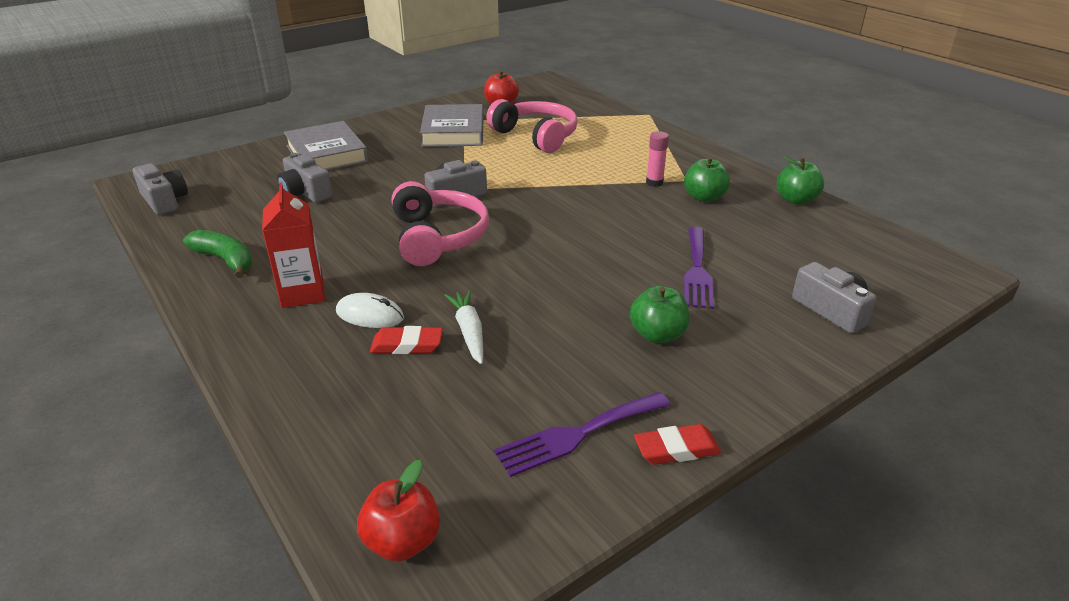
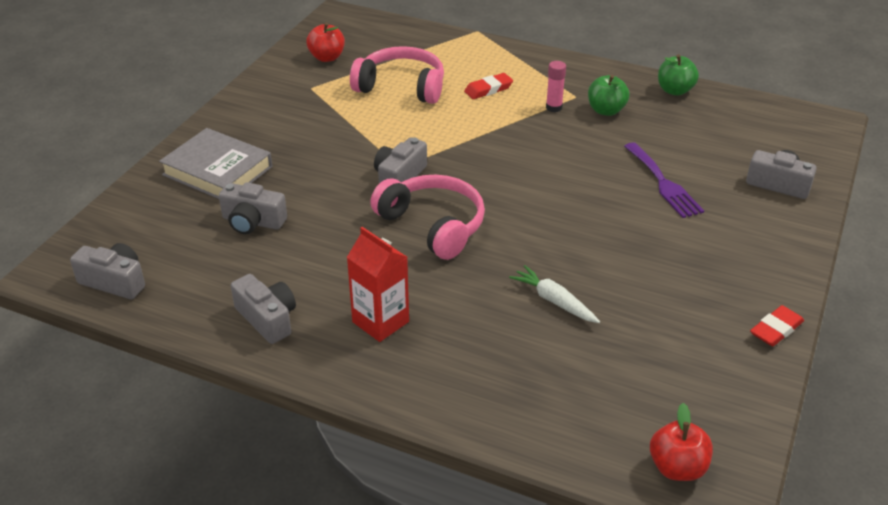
camera: 30 degrees left, 5 degrees up
green banana [183,230,252,278] -> grey camera [231,274,296,344]
white mouse [336,293,404,328] -> none
red eraser [370,326,443,354] -> red eraser moved to [464,73,513,99]
grey book [420,104,484,147] -> none
purple fork [494,392,670,477] -> none
green apple [630,286,689,343] -> none

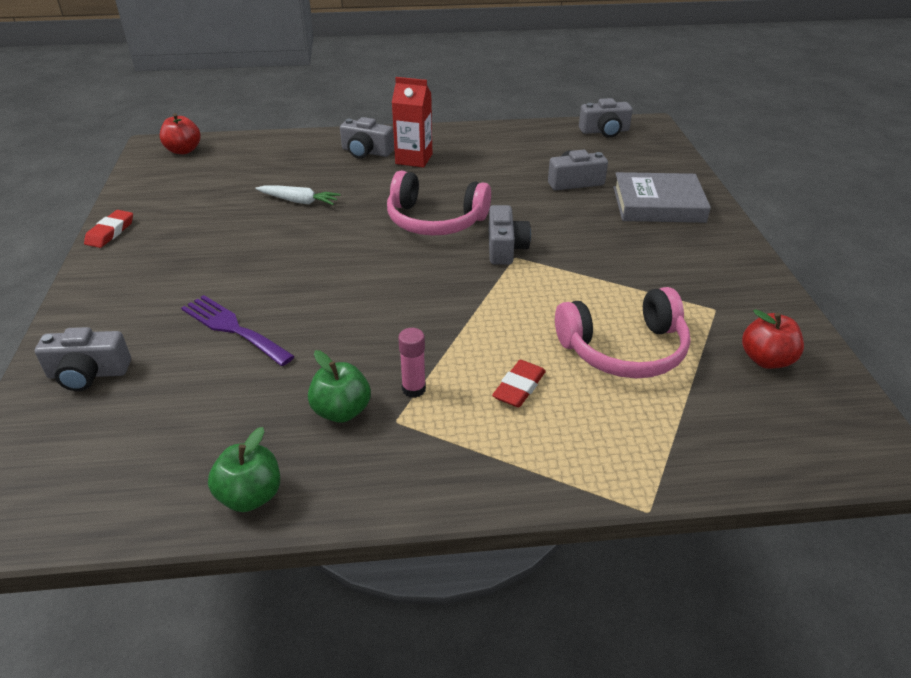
camera: 150 degrees right, 0 degrees up
grey camera [231,274,296,344] -> grey camera moved to [340,117,394,159]

